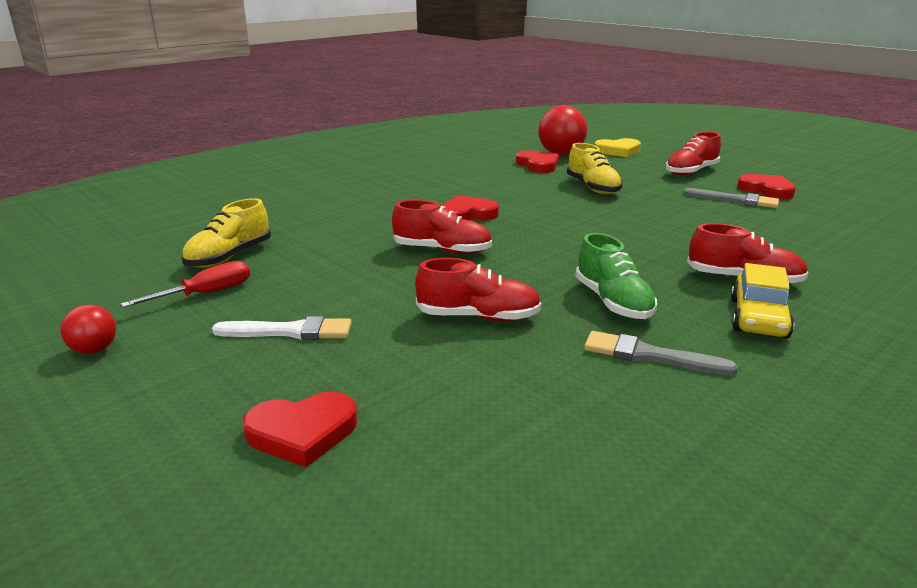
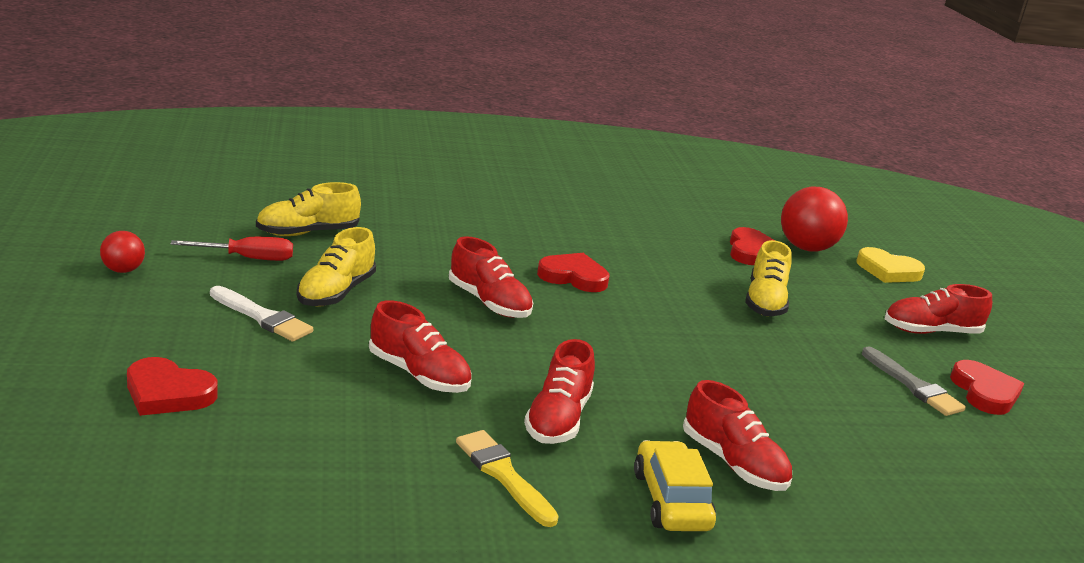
camera: 30 degrees right, 0 degrees up
green shoe [575,233,657,319] -> red shoe [524,339,595,444]
grey brush [584,331,738,376] -> yellow brush [456,430,559,527]
yellow car [731,263,794,338] -> yellow car turned 120 degrees clockwise [634,440,716,531]
none -> yellow shoe [297,227,376,307]

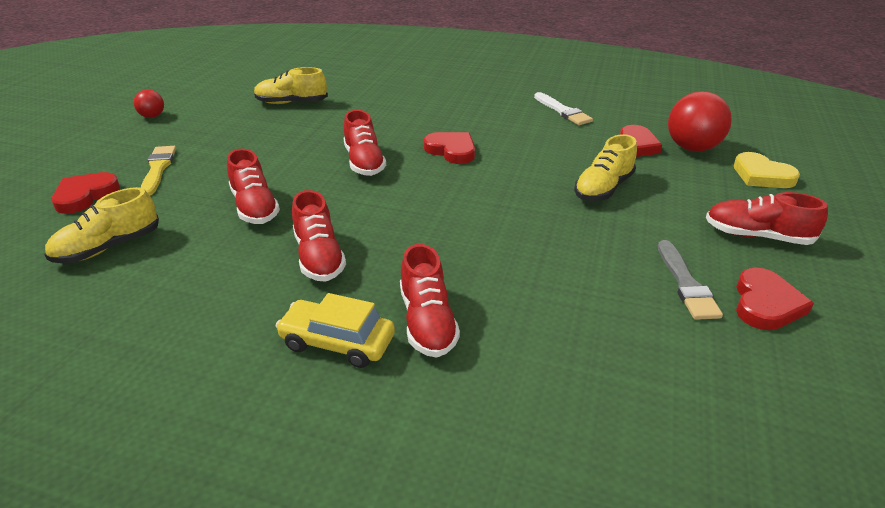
camera: 30 degrees right, 10 degrees up
red heart [127,357,218,416] -> red heart turned 75 degrees clockwise [51,172,120,214]
red screwdriver [170,237,293,261] -> none
white brush [210,286,313,342] -> white brush moved to [534,92,593,125]
yellow shoe [297,227,376,307] -> yellow shoe moved to [44,187,159,263]
yellow brush [456,430,559,527] -> yellow brush moved to [141,146,176,196]
red shoe [524,339,595,444] -> red shoe turned 60 degrees counterclockwise [292,190,346,282]
yellow car [634,440,716,531] -> yellow car turned 90 degrees counterclockwise [276,293,395,368]

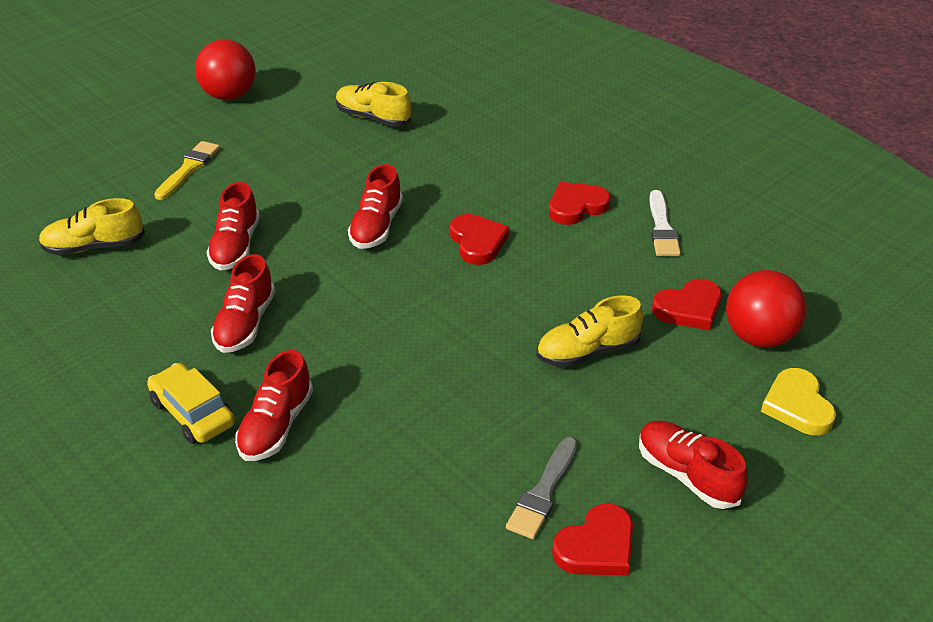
camera: 30 degrees right, 5 degrees up
red heart [51,172,120,214] -> red heart moved to [549,182,611,225]
red ball [134,89,164,118] -> red ball [195,39,256,100], size x1.91

